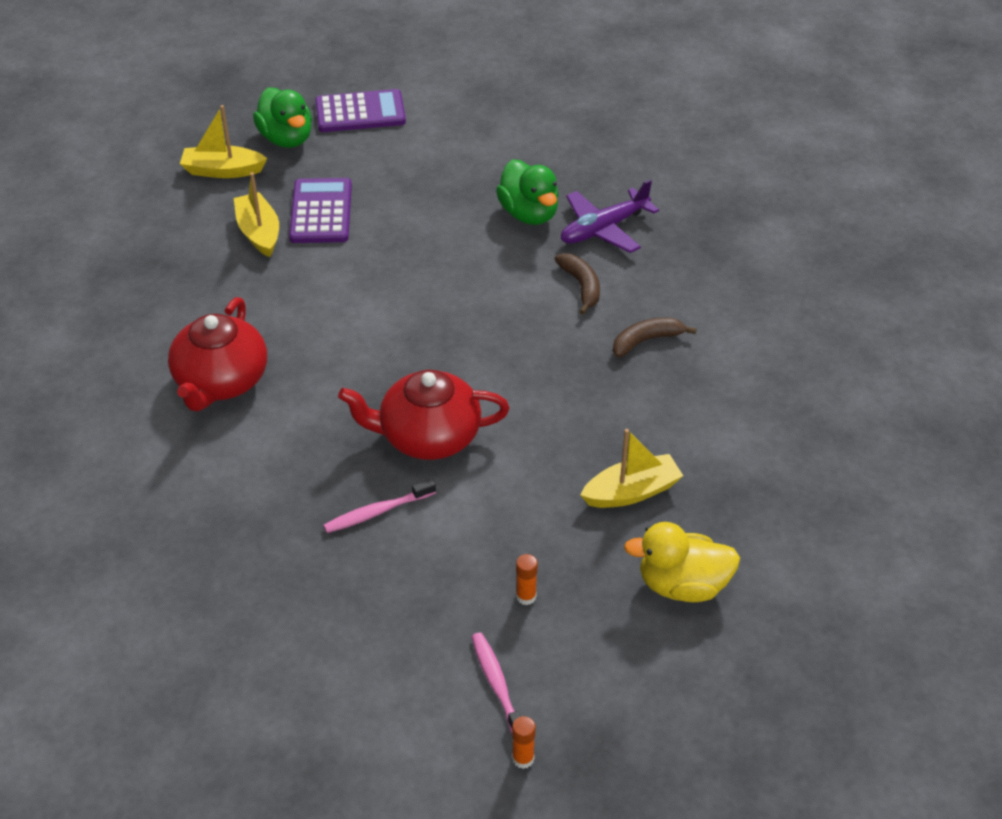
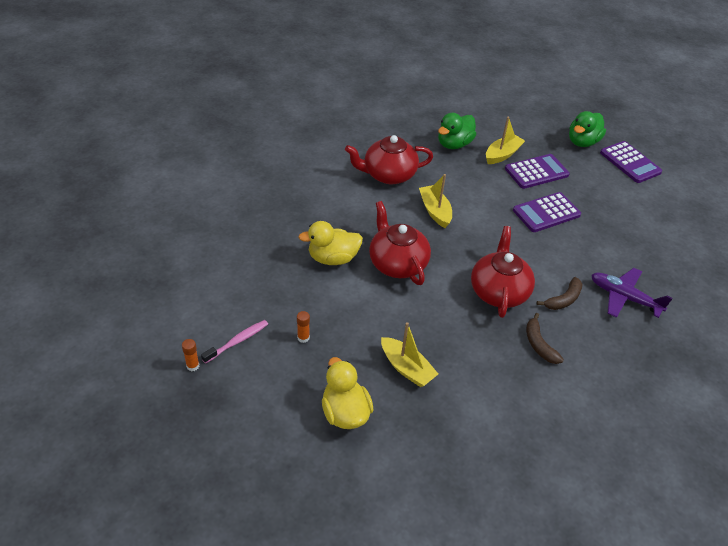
camera: 65 degrees right, 0 degrees up
yellow boat [180,105,267,178] -> yellow boat moved to [419,174,452,228]
pink toothbrush [323,478,436,533] -> yellow duck [298,221,363,265]
green duck [496,159,559,225] -> green duck moved to [438,113,476,149]
brown banana [613,317,697,358] -> brown banana turned 150 degrees counterclockwise [526,313,564,364]
none -> red teapot [471,226,535,318]
none -> purple calculator [513,192,581,232]

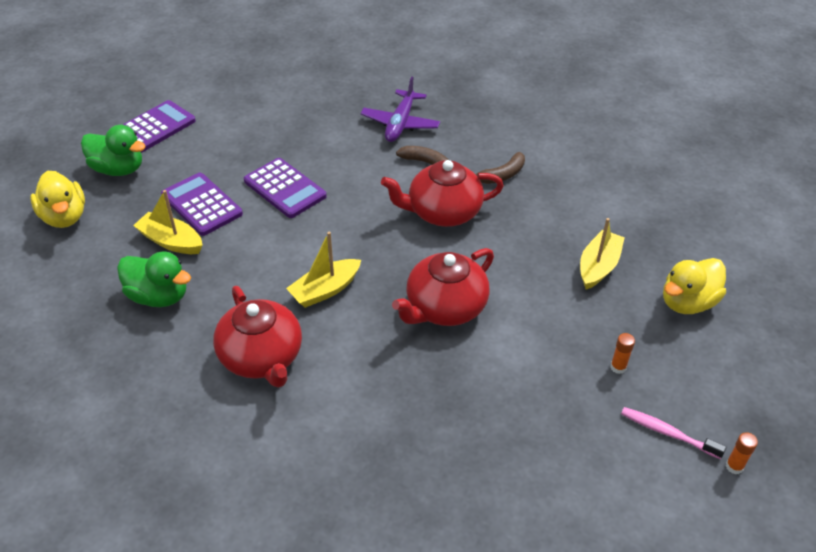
camera: 105 degrees left, 0 degrees up
yellow duck [298,221,363,265] -> yellow duck moved to [30,171,85,228]

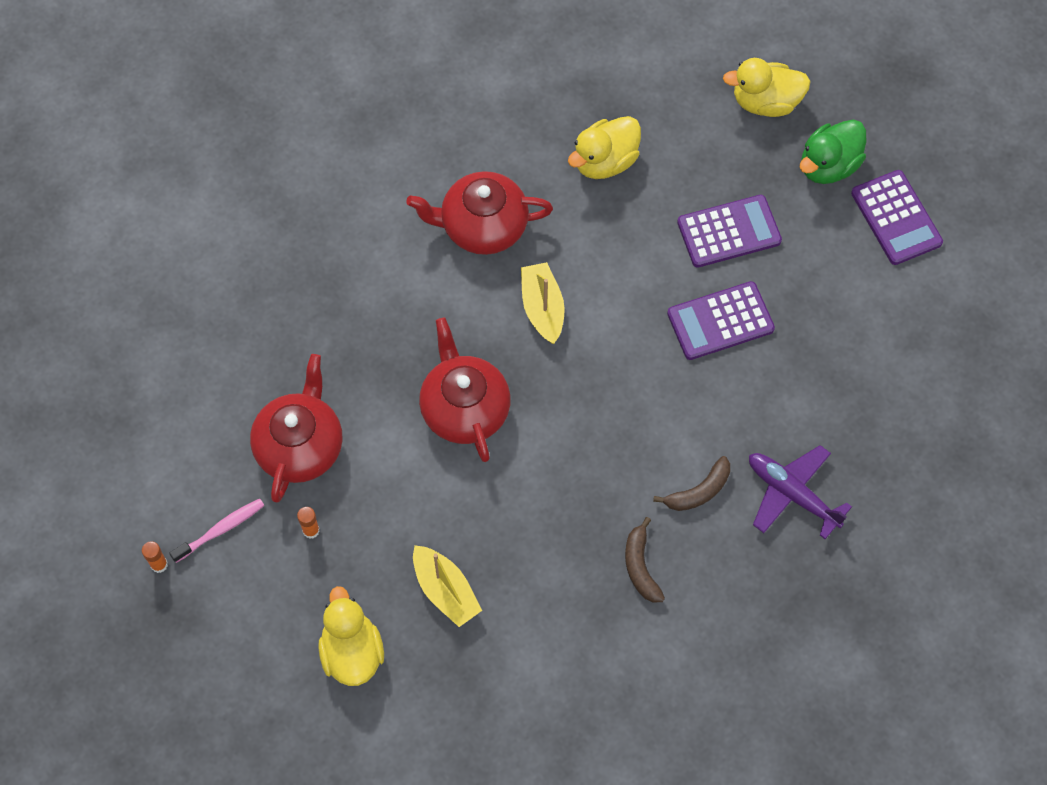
camera: 115 degrees right, 20 degrees up
green duck [117,252,191,307] -> yellow duck [568,116,641,179]
yellow boat [133,190,203,254] -> none
red teapot [381,160,504,227] -> red teapot moved to [250,354,343,503]

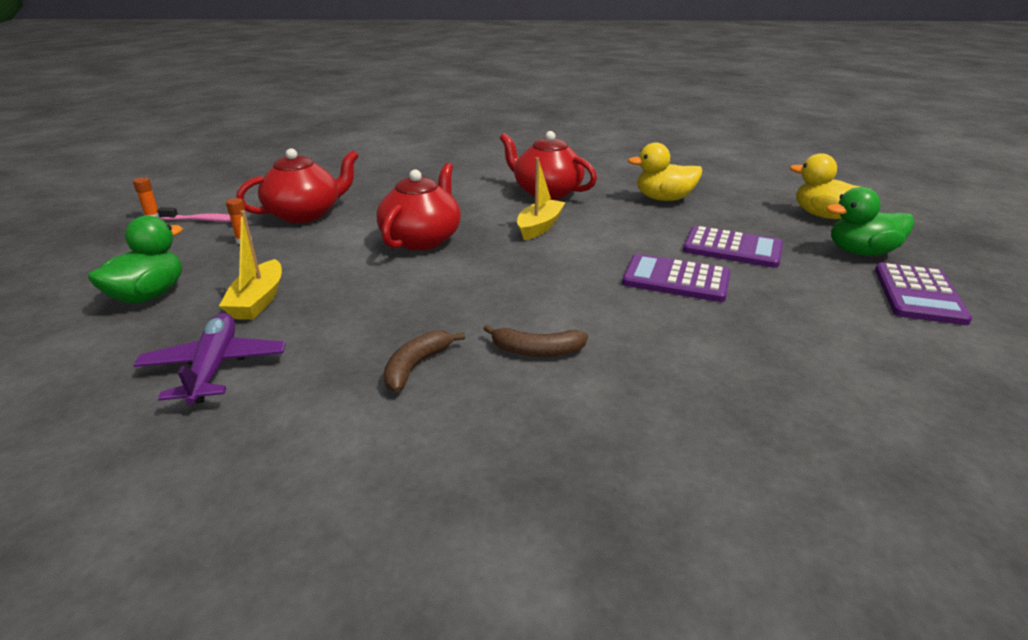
camera: 40 degrees right, 35 degrees down
yellow duck [318,586,384,686] -> green duck [88,216,183,303]
purple plane [749,445,852,539] -> purple plane moved to [133,313,286,404]

